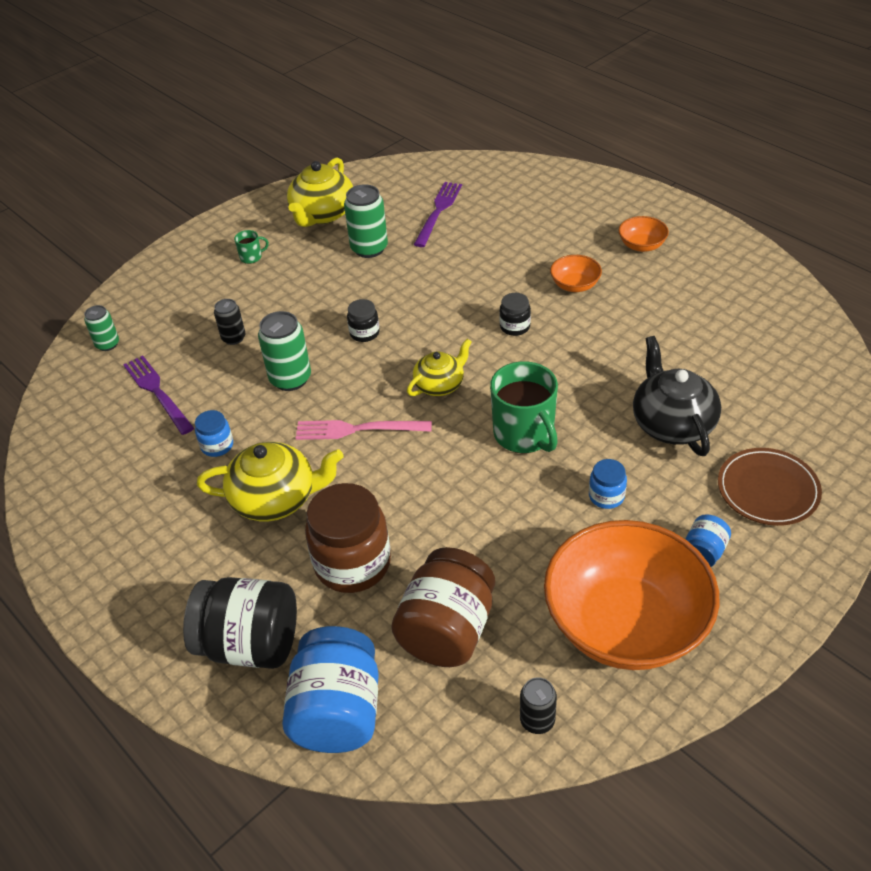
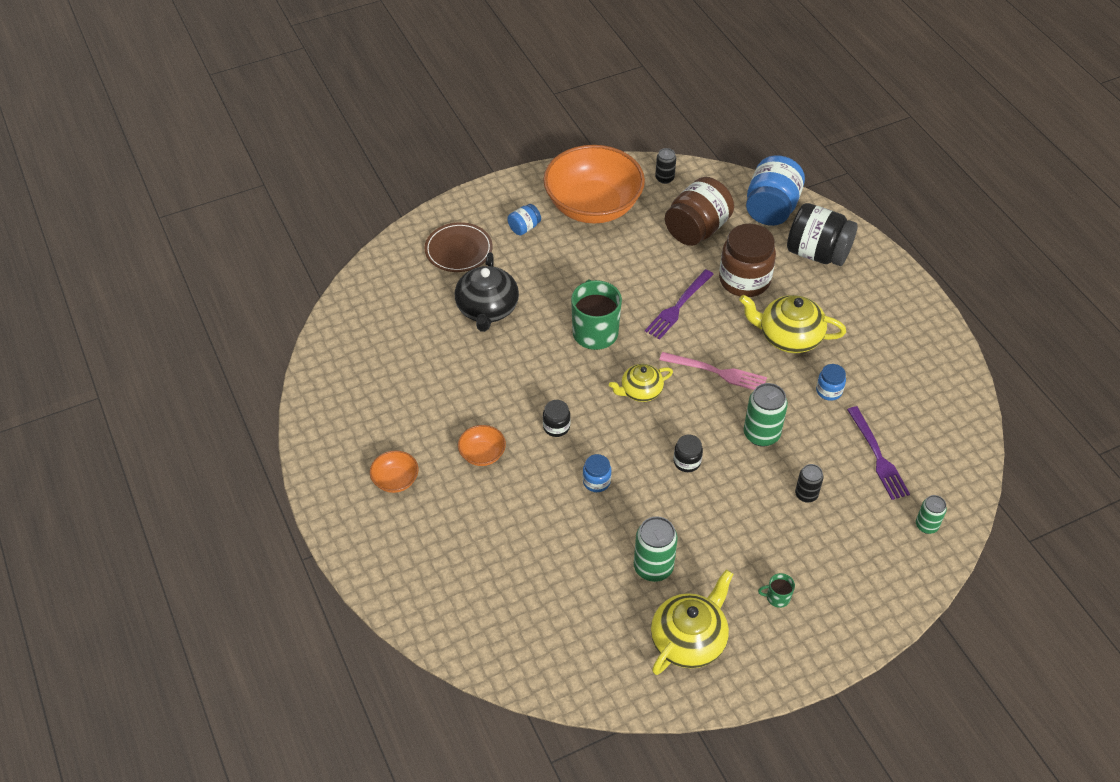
camera: 165 degrees left, 5 degrees up
purple fork [414,182,462,247] -> purple fork moved to [645,269,714,339]
blue jar [589,459,627,509] -> blue jar moved to [583,454,611,492]

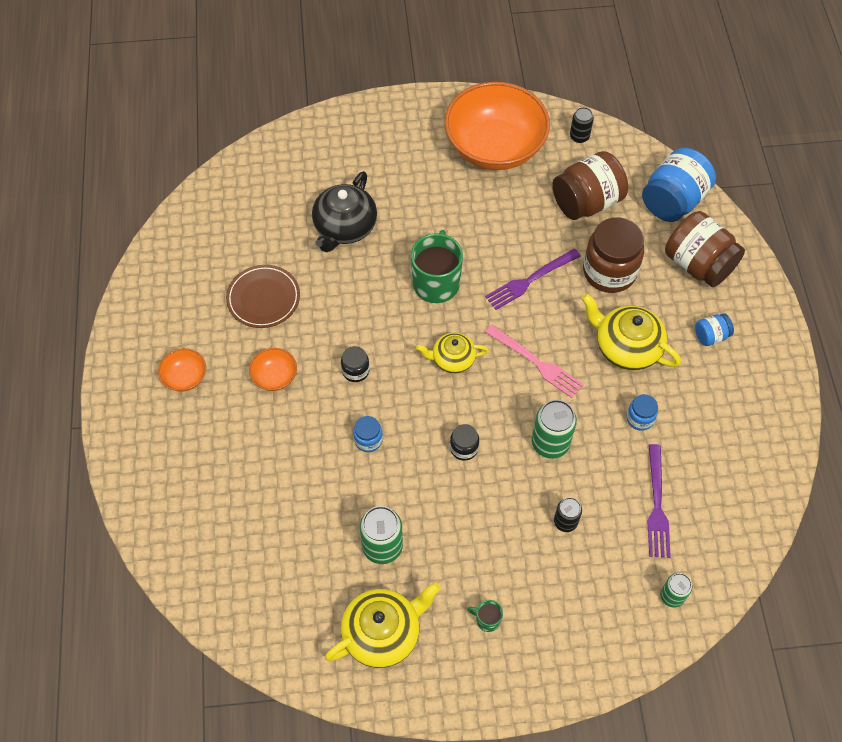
camera: 20 degrees right, 10 degrees up
brown plate [424,222,493,272] -> brown plate moved to [226,265,300,328]
blue jar [508,204,541,235] -> blue jar moved to [695,313,734,346]
black jar [787,203,858,266] -> brown jar [665,211,745,287]

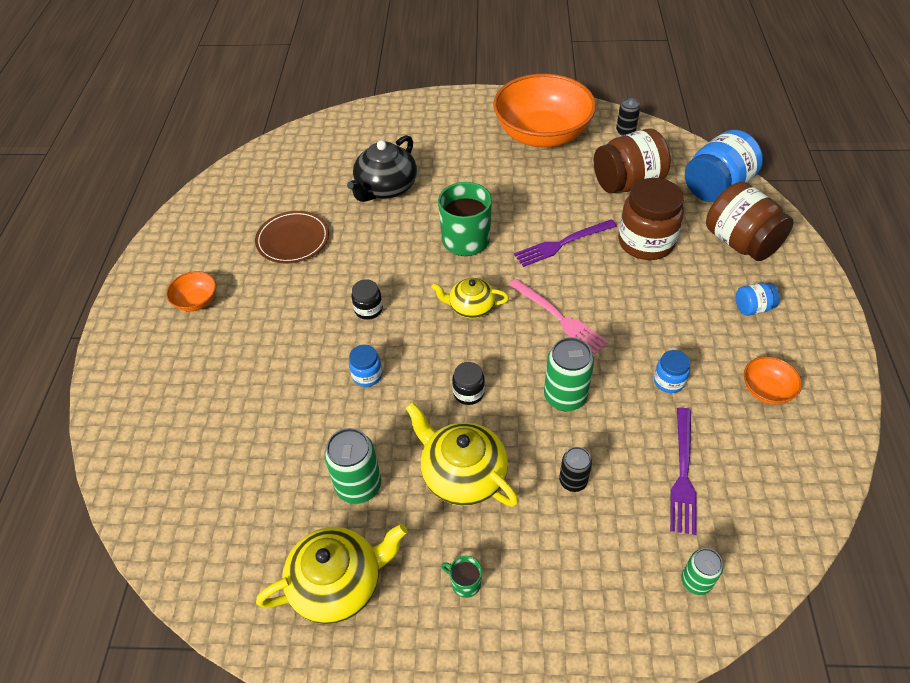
camera: 10 degrees right, 10 degrees down
orange bowl [249,348,297,391] -> orange bowl moved to [744,356,802,404]
yellow teapot [582,294,681,371] -> yellow teapot moved to [406,402,519,507]

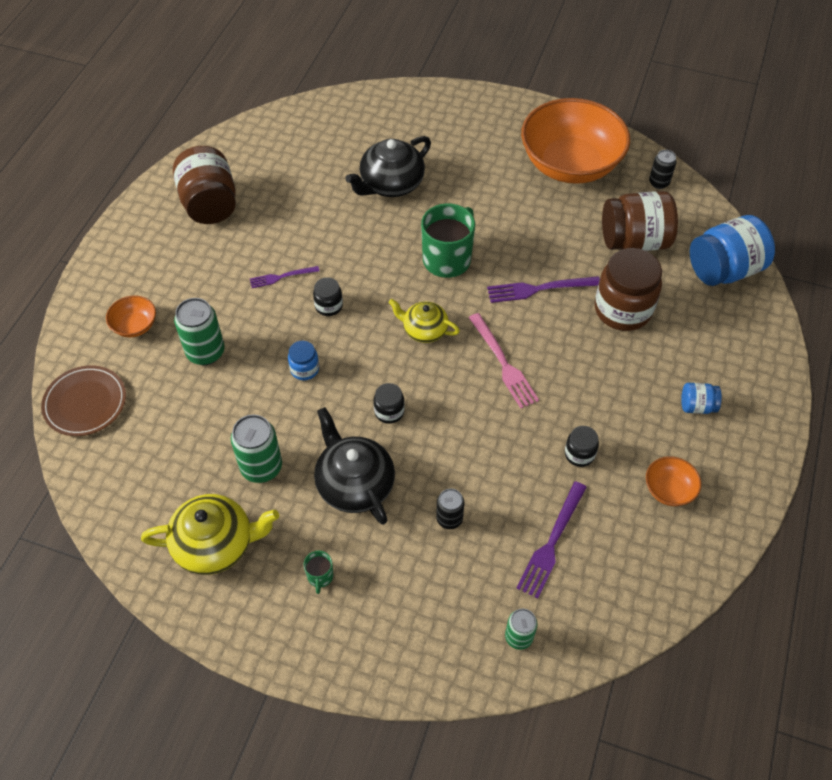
camera: 15 degrees right, 5 degrees up
orange bowl [166,271,216,311] -> orange bowl moved to [106,295,156,337]
brown plate [255,211,329,263] -> brown plate moved to [41,365,126,436]
yellow teapot [406,402,519,507] -> black teapot [314,407,395,525]
green mug [441,556,482,598] -> green mug turned 135 degrees counterclockwise [304,551,333,594]
green can [544,337,594,411] -> green can moved to [174,298,225,365]
blue jar [654,350,690,393] -> black jar [565,426,599,467]
brown jar [706,182,794,261] -> brown jar moved to [173,146,236,224]
none -> purple fork [250,266,319,288]

